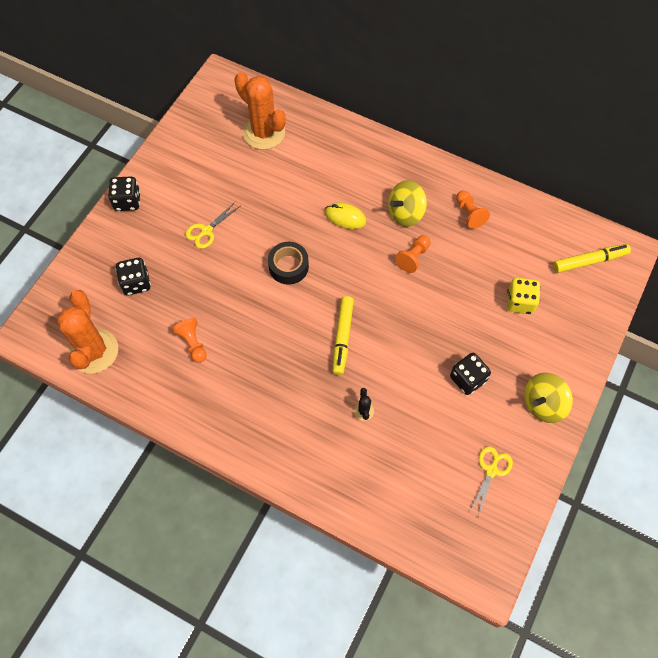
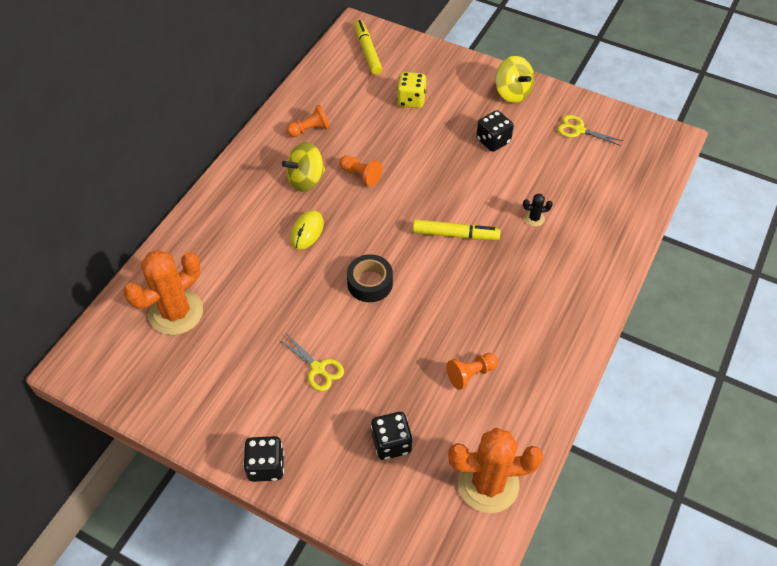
camera: 90 degrees left, 10 degrees down
yellow spinning top [388,180,427,227] -> yellow spinning top turned 90 degrees clockwise [282,142,325,192]

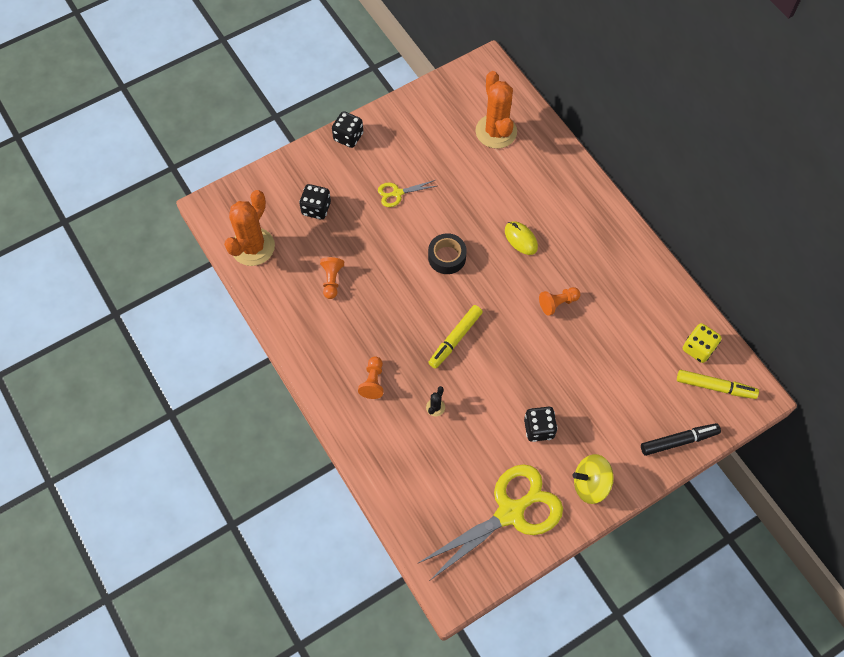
camera: 120 degrees right, 10 degrees up
yellow spinning top [282,142,325,192] -> none
orange pawn [287,105,330,137] -> orange pawn moved to [358,357,384,399]
yellow dice [397,72,426,108] -> yellow dice moved to [683,323,722,363]
yellow scissors [558,115,624,146] -> yellow scissors [417,464,563,580], size x2.25
none -> black marker [641,423,721,456]

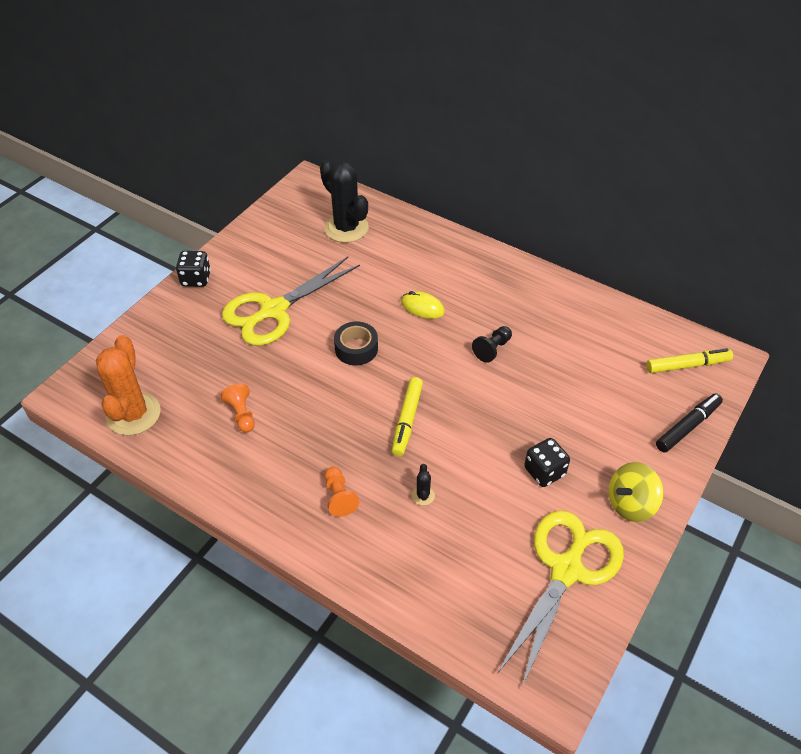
camera: 25 degrees left, 15 degrees down
black dice [299,184,331,219] -> none
yellow scissors [378,180,436,207] -> yellow scissors [222,257,360,346], size x2.25
orange cactus [476,71,517,149] -> black cactus [320,160,369,243]
orange pawn [539,287,580,316] -> black pawn [472,326,512,363]
yellow dice [683,323,722,363] -> none

